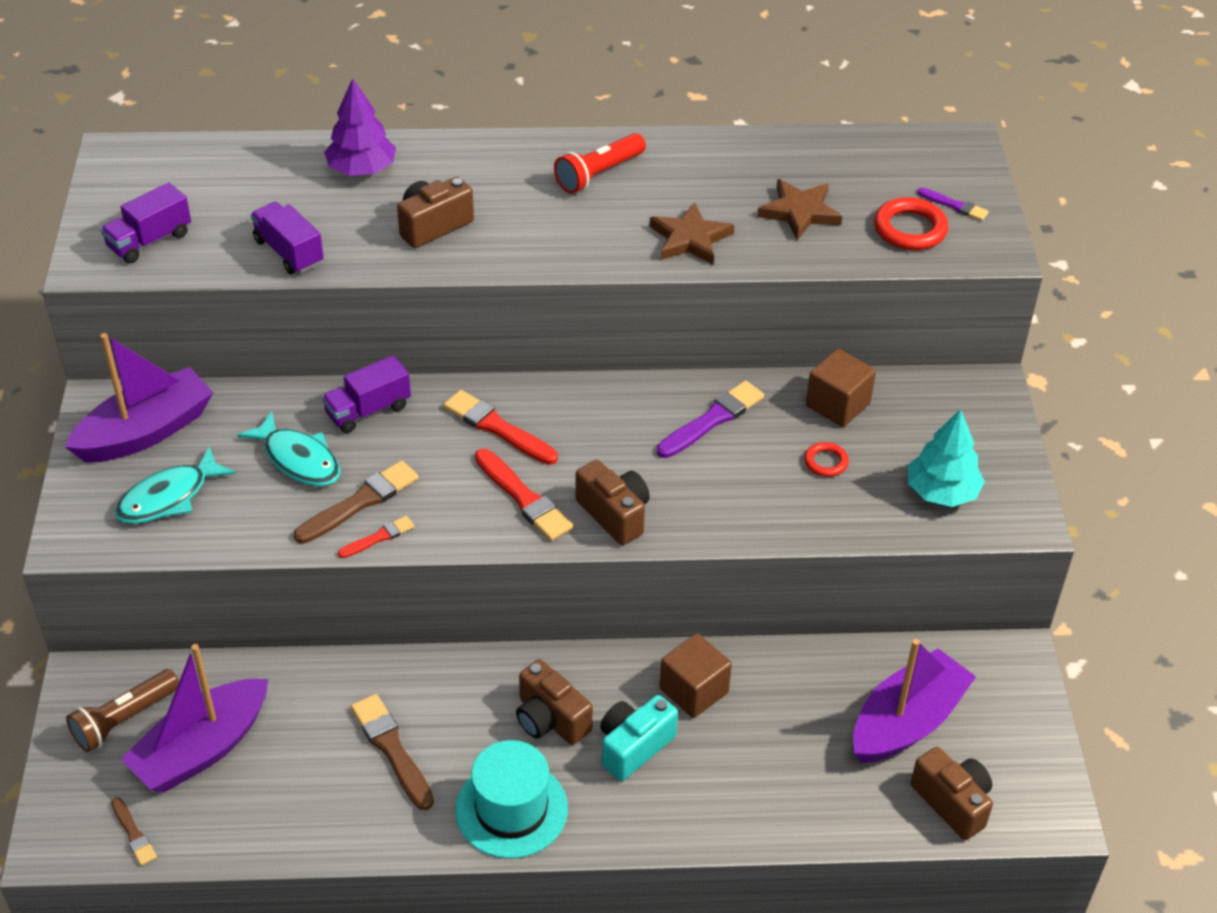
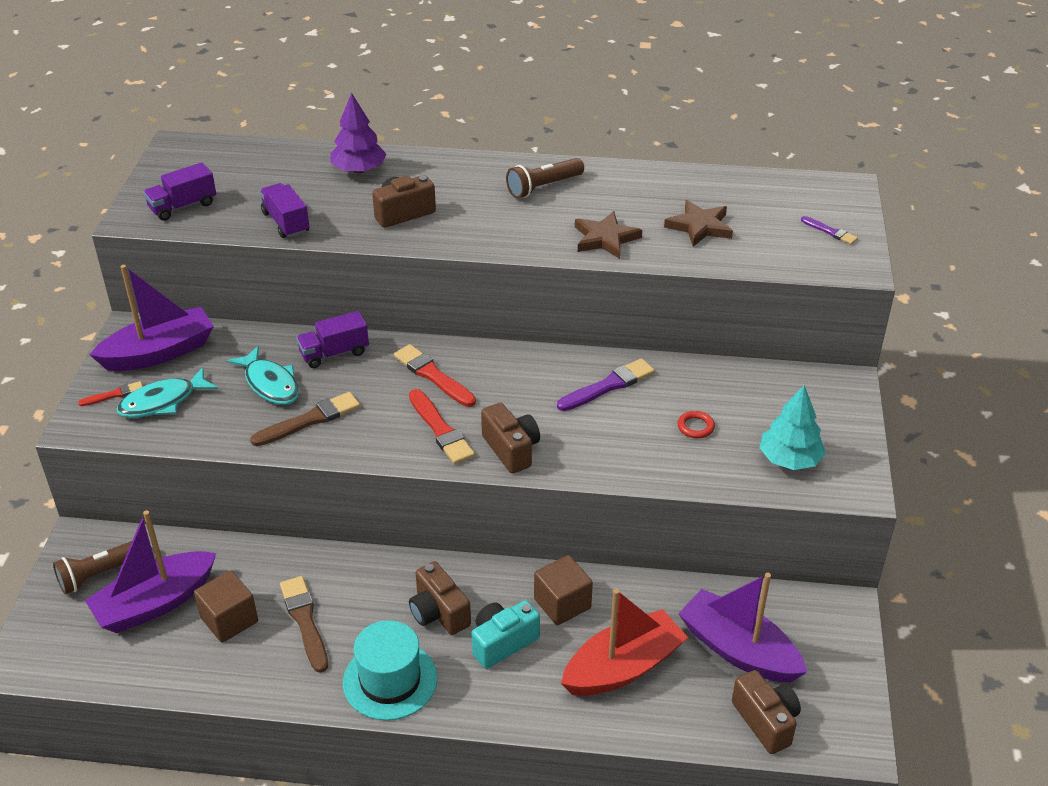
camera: 10 degrees right, 5 degrees down
brown brush [111,797,157,866] -> none
red brush [338,516,415,558] -> red brush moved to [78,381,143,406]
red flashlight [554,133,646,194] -> brown flashlight [506,158,584,198]
brown cube [806,349,876,427] -> brown cube moved to [194,570,258,643]
purple boat [853,639,976,763] -> purple boat turned 105 degrees counterclockwise [678,573,807,683]
red ring [874,197,948,250] -> none
none -> red boat [561,589,688,696]

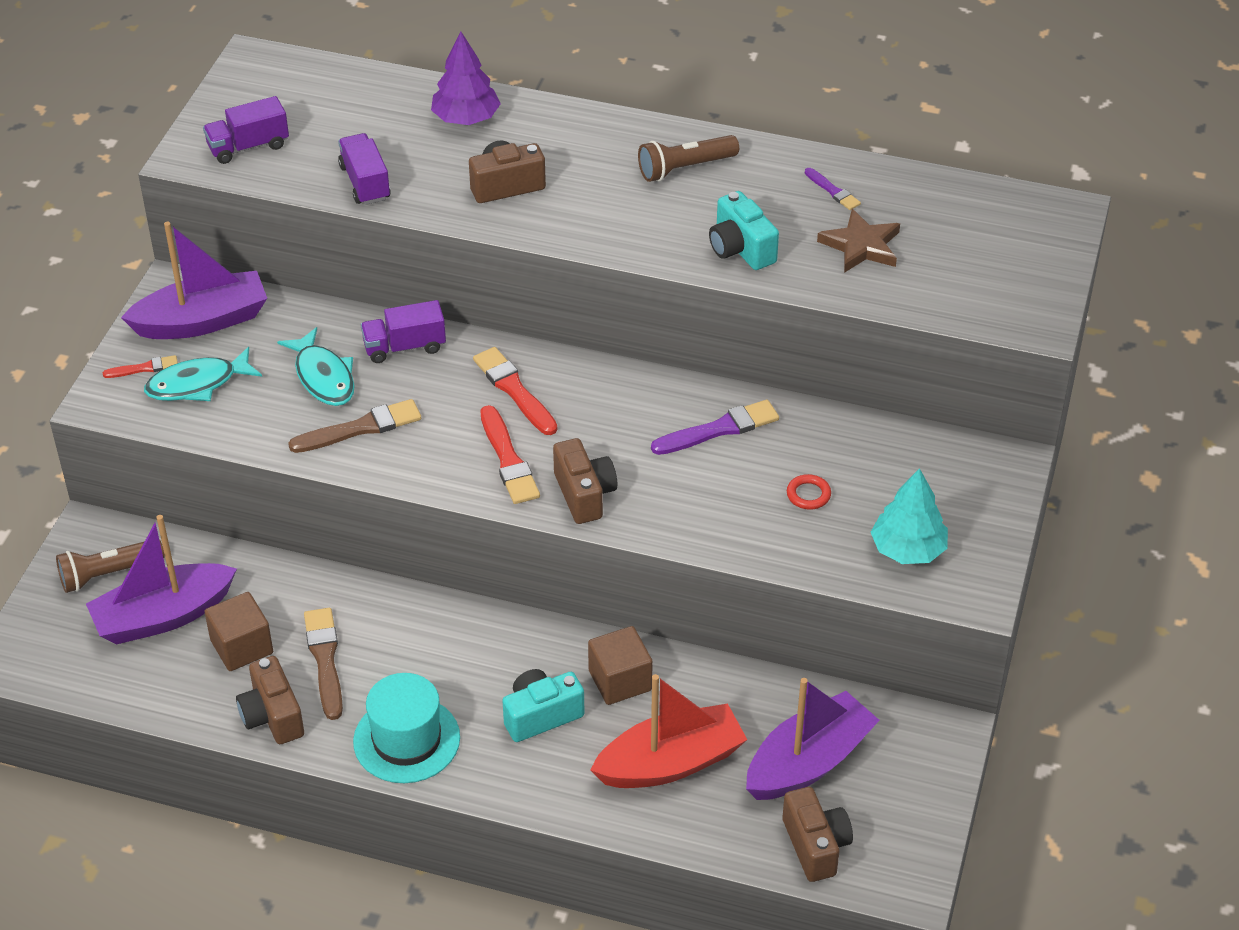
camera: 10 degrees right, 5 degrees up
brown camera [409,561,471,635] -> brown camera moved to [236,656,304,744]
brown star [575,211,642,259] -> turquoise camera [709,191,779,270]
purple boat [678,573,807,683] -> purple boat turned 90 degrees clockwise [746,678,880,800]
purple brush [801,216,858,244] -> purple brush moved to [805,168,861,210]

